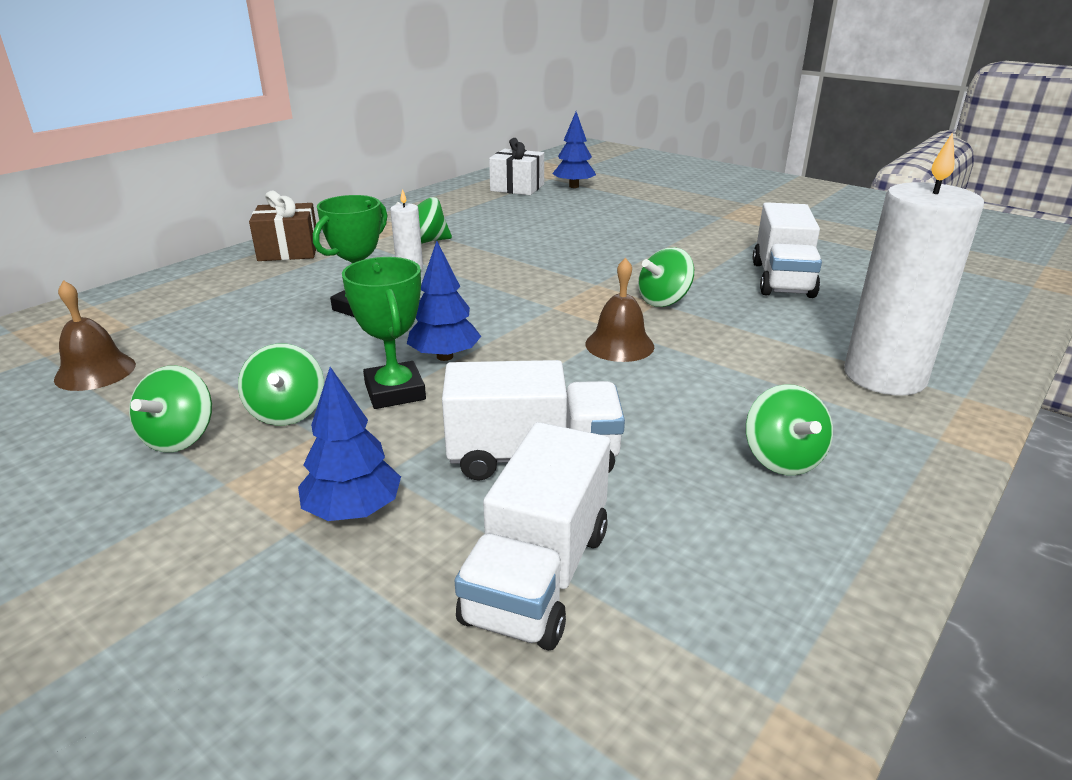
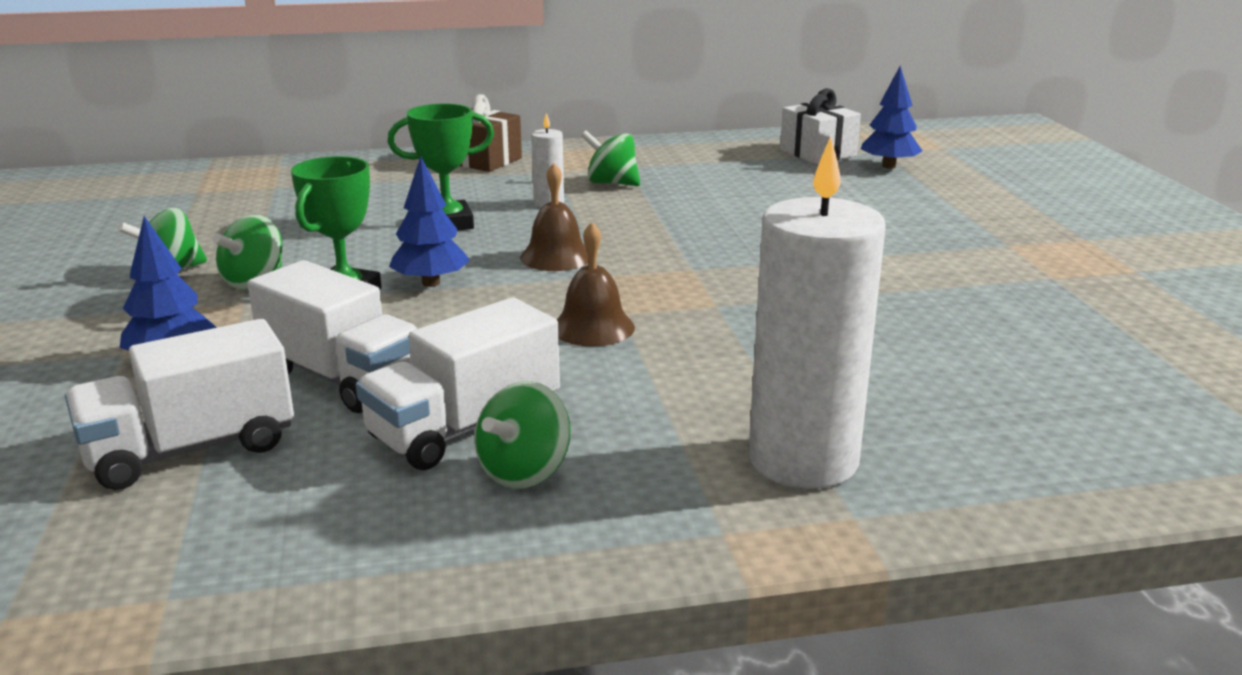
camera: 40 degrees right, 5 degrees down
brown bell [54,280,136,391] -> brown bell moved to [520,163,588,271]
green spinning top [638,247,694,307] -> none
white truck [753,202,822,298] -> white truck moved to [356,297,560,470]

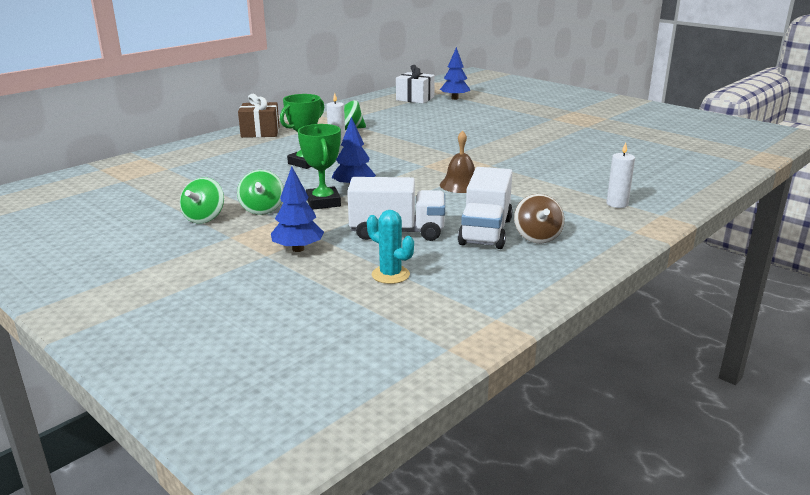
camera: 35 degrees left, 0 degrees up
white truck [65,319,294,490] -> turquoise cactus [367,210,414,284]
green spinning top [474,381,571,489] -> brown spinning top [514,194,564,243]
brown bell [520,163,588,271] -> none
white candle [748,136,886,489] -> white candle [606,143,635,208], size x0.45

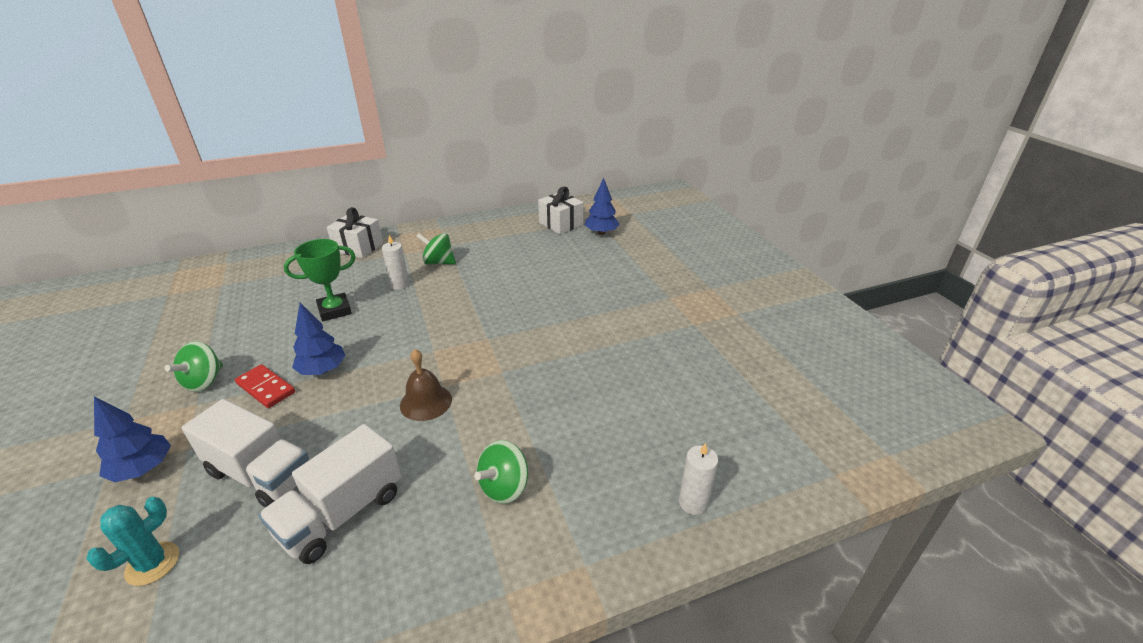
camera: 25 degrees right, 10 degrees up
green spinning top [180,177,224,224] -> green spinning top moved to [474,440,528,504]
brown gift [238,94,280,138] -> white gift [327,207,383,258]
green trophy [298,124,341,210] -> red domino [235,364,295,408]
turquoise cactus [367,210,414,284] -> turquoise cactus turned 60 degrees clockwise [86,497,179,586]
brown spinning top [514,194,564,243] -> none
white candle [606,143,635,208] -> white candle moved to [679,443,718,515]

